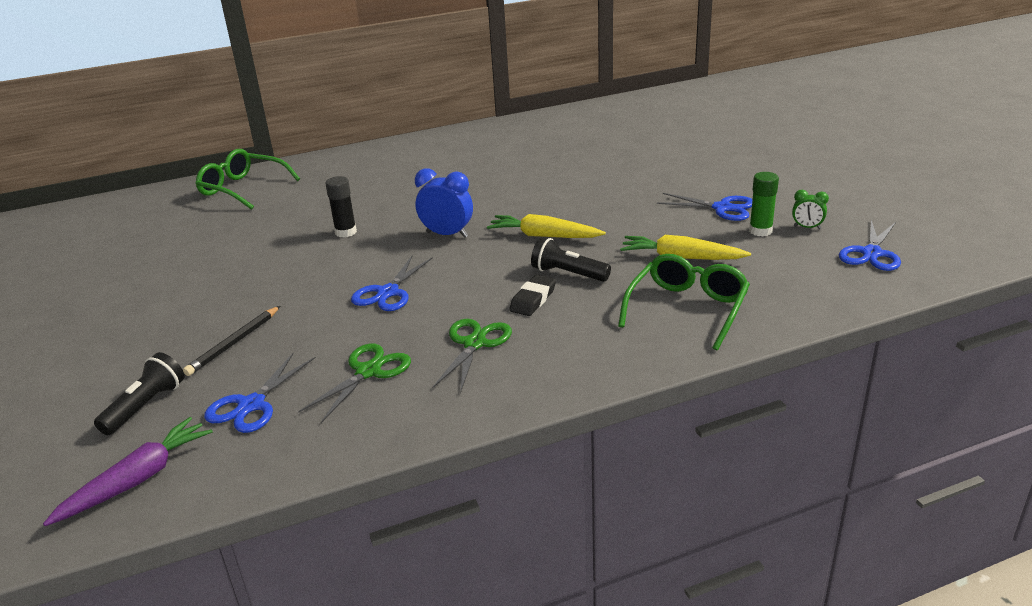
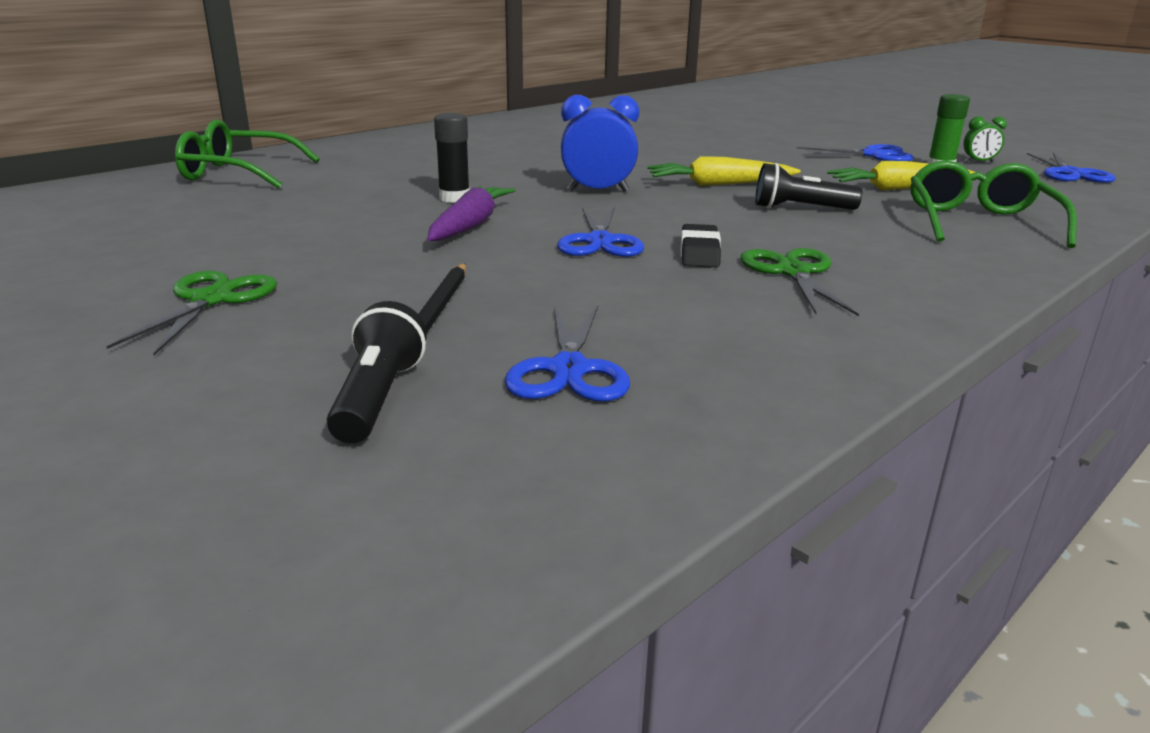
camera: 25 degrees left, 5 degrees down
purple carrot [43,417,213,526] -> purple carrot moved to [427,186,516,241]
green scissors [298,344,411,423] -> green scissors moved to [106,271,277,355]
black eraser [509,275,556,316] -> black eraser moved to [681,224,721,268]

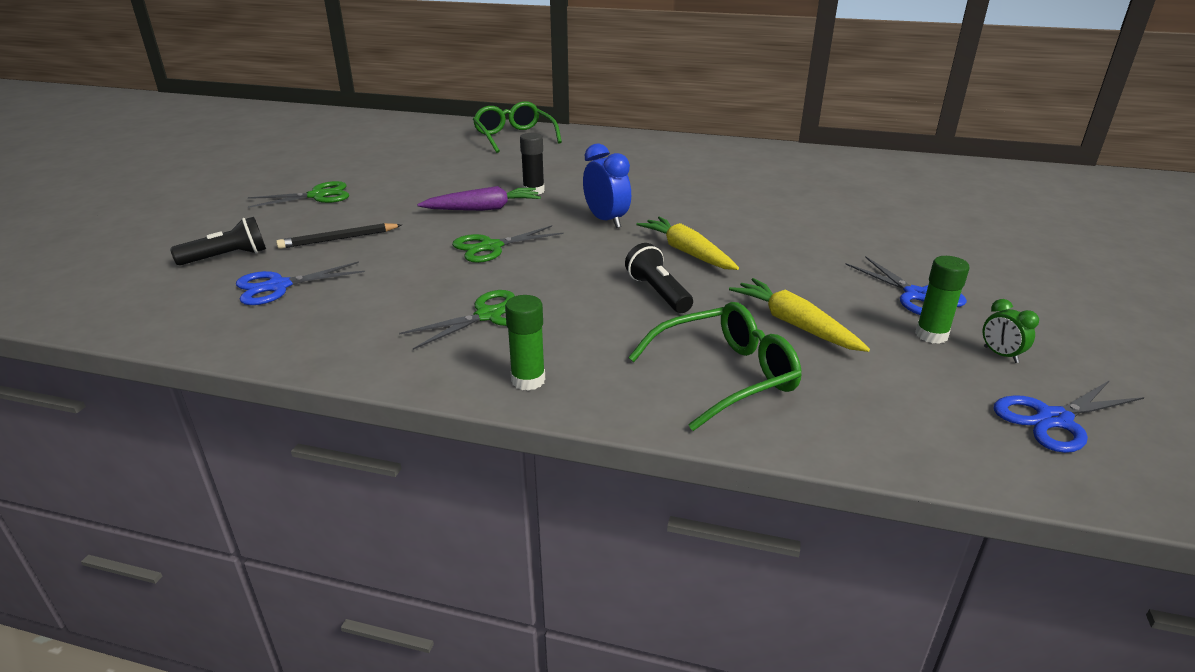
camera: 60 degrees right, 5 degrees up
blue scissors [557,207,644,257] -> green scissors [452,225,564,263]
black eraser [681,224,721,268] -> none
none -> green glue stick [505,295,545,391]

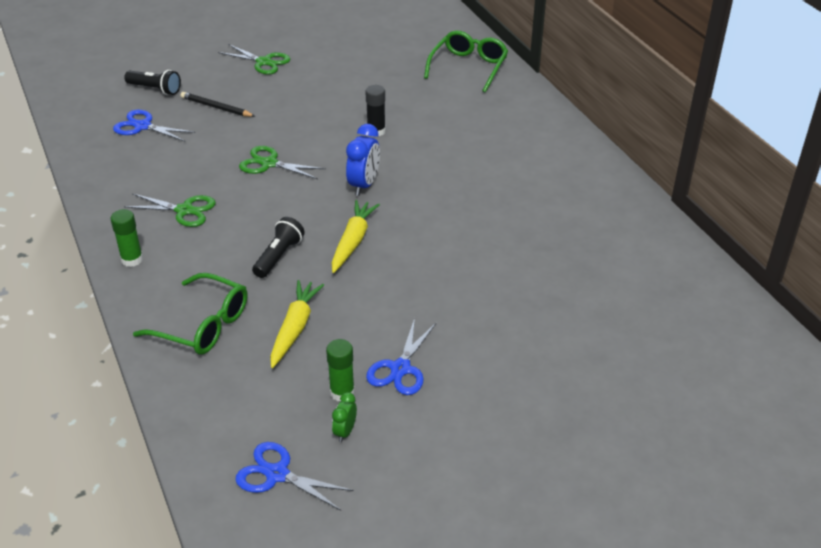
camera: 50 degrees right, 10 degrees up
purple carrot [417,186,541,211] -> none

